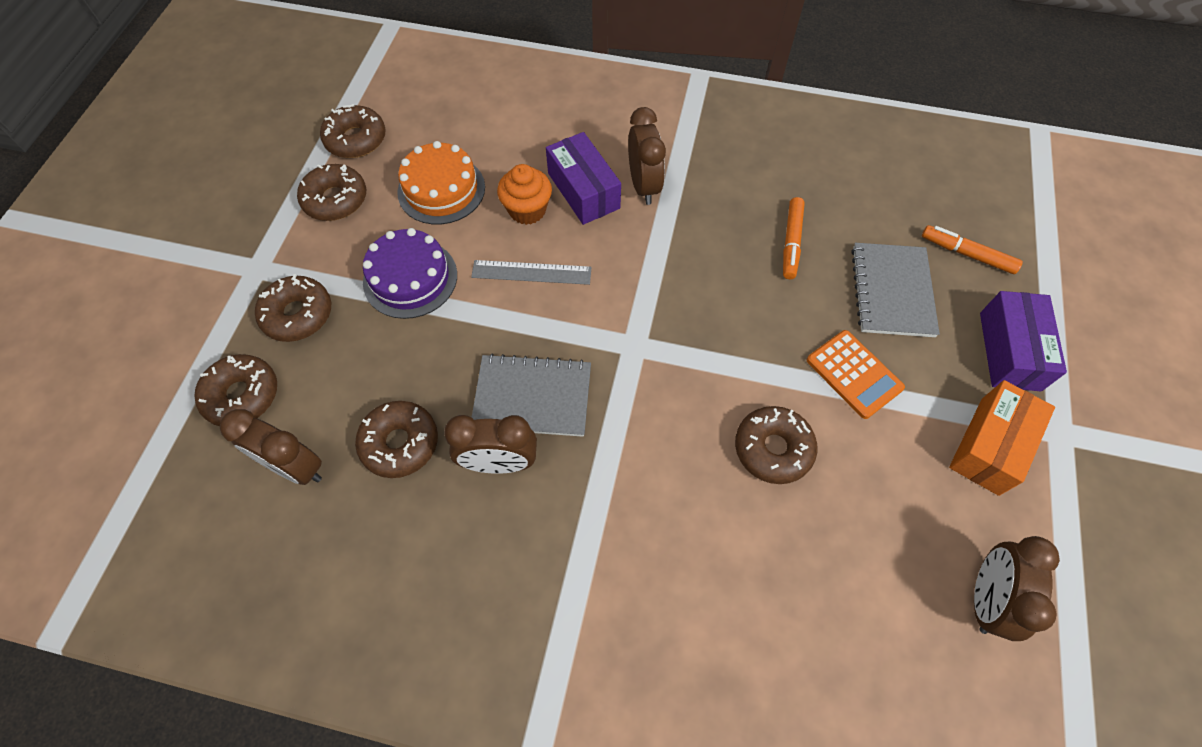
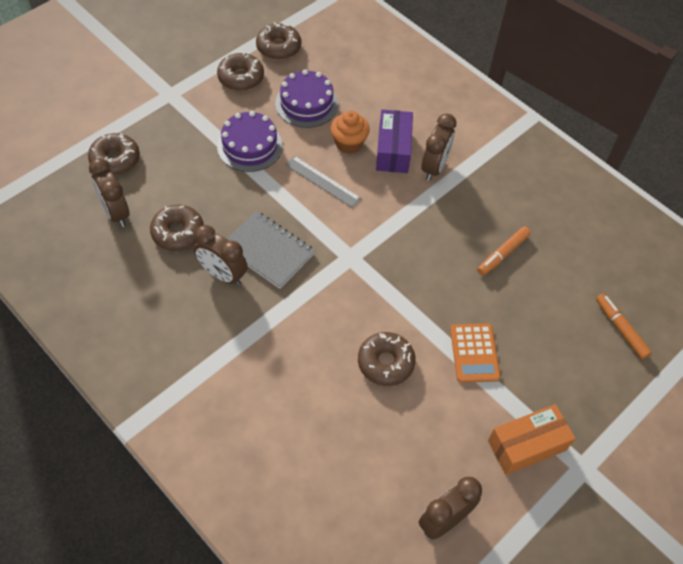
camera: 30 degrees right, 5 degrees down
brown donut [255,274,331,342] -> none
orange cake [397,141,485,225] -> purple cake [275,69,338,128]
grey notebook [851,243,940,337] -> none
purple box [980,291,1067,391] -> none

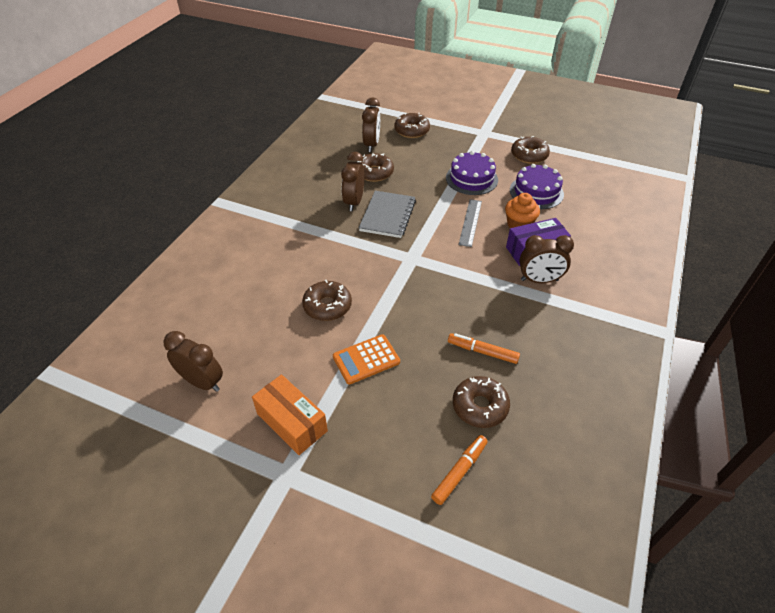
camera: 70 degrees right, 10 degrees down
brown clock [89,158,130,227] -> brown clock turned 150 degrees clockwise [362,97,380,152]
brown donut [256,22,301,60] -> brown donut moved to [453,376,510,428]

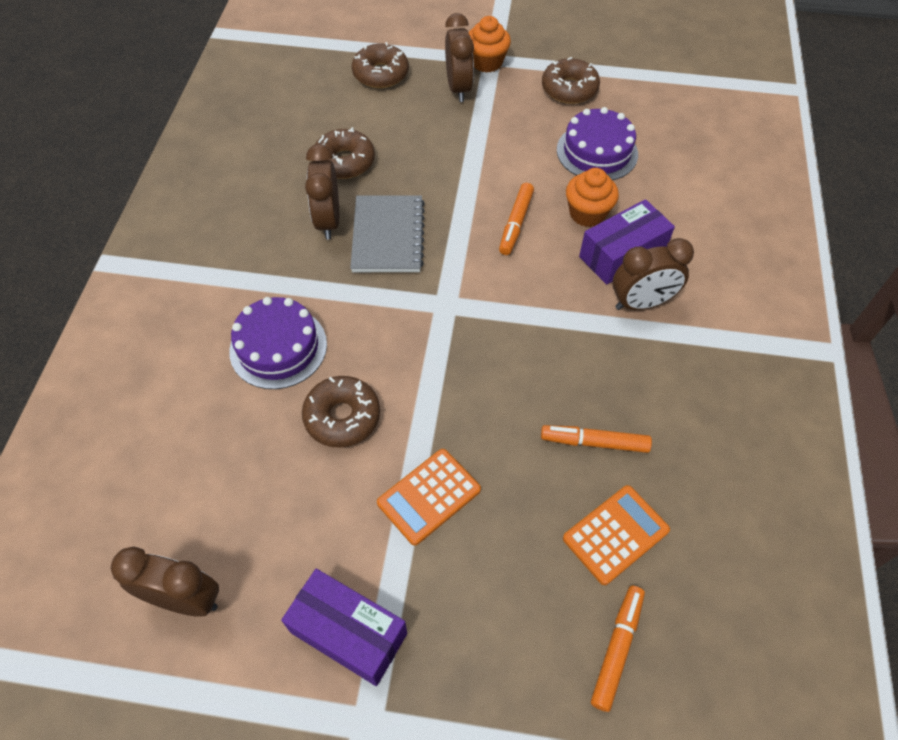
camera: 15 degrees left, 10 degrees up
orange box [252,374,328,455] -> purple box [281,569,407,686]
brown clock [362,97,380,152] -> brown clock moved to [445,13,474,102]
purple cake [446,151,498,195] -> purple cake moved to [229,297,327,389]
brown donut [453,376,510,428] -> orange calculator [563,485,670,585]
grey ruler [459,199,482,247] -> orange marker [499,183,534,255]
none -> orange cupcake [468,16,511,73]

